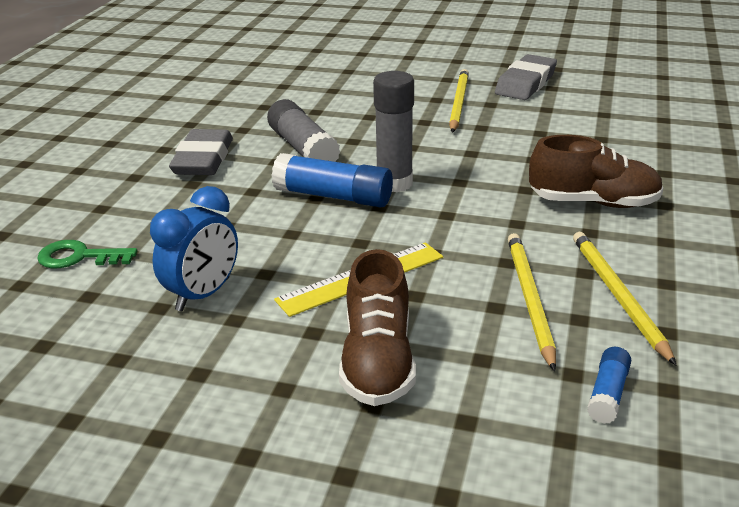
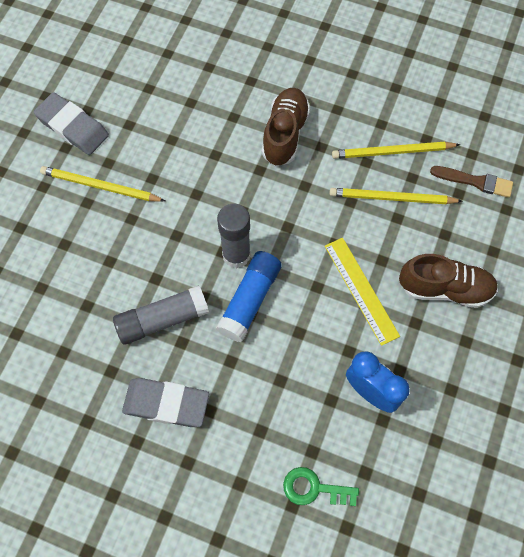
camera: 85 degrees left, 35 degrees up
green key [37,240,137,268] -> green key turned 90 degrees clockwise [283,467,359,506]
blue glue stick [587,347,631,424] -> brown brush [430,166,513,198]

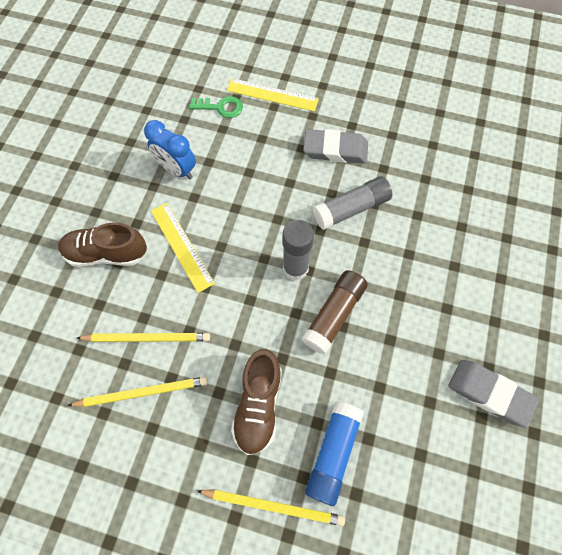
camera: 175 degrees right, 0 degrees up
yellow pencil [40,166,165,202] -> yellow pencil moved to [197,490,345,526]
blue glue stick [216,251,282,342] -> blue glue stick moved to [305,401,364,506]
brown brush [430,166,513,198] -> none
none -> yellow ruler [227,78,319,111]
none -> brown glue stick [301,270,368,355]

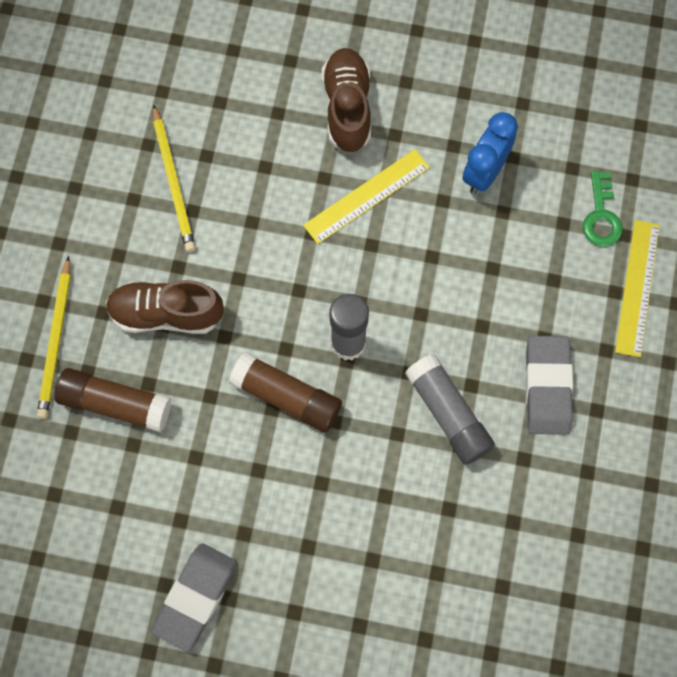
camera: 85 degrees right, 5 degrees up
yellow pencil [77,333,210,342] -> none
blue glue stick [305,401,364,506] -> brown glue stick [55,368,171,432]

